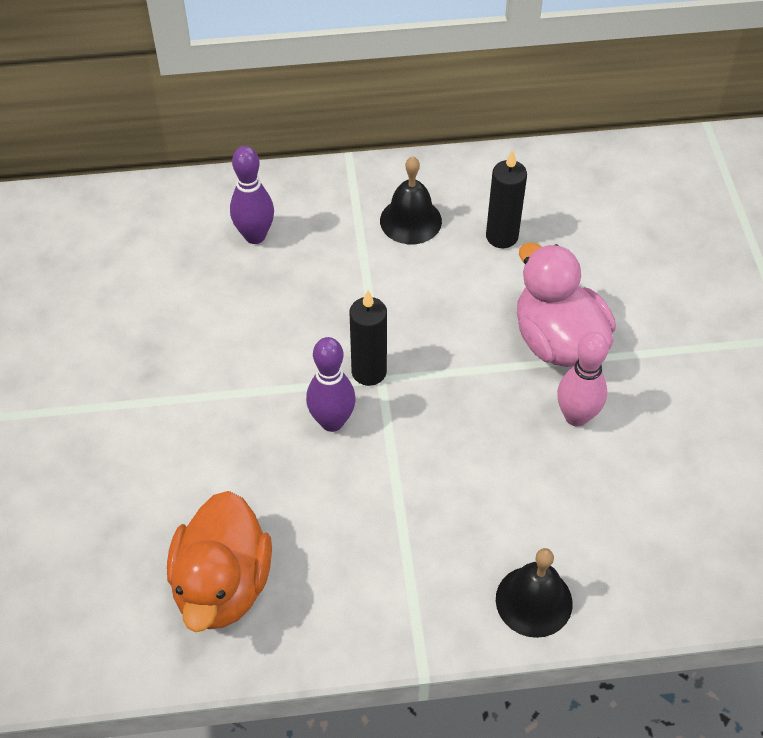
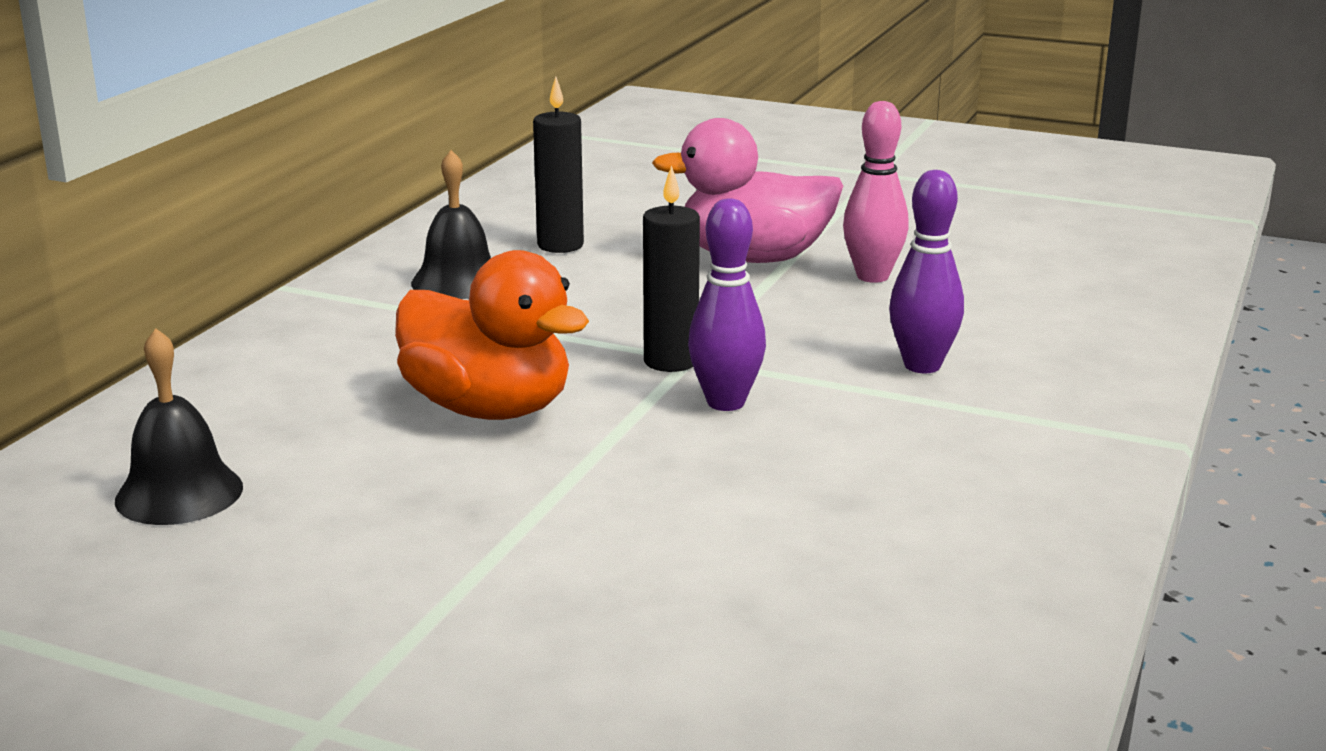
camera: 60 degrees left, 30 degrees down
orange duck [167,491,272,632] -> orange duck moved to [395,250,589,420]
purple bowling pin [230,146,274,244] -> purple bowling pin moved to [889,170,964,373]
black bell [496,548,573,638] -> black bell moved to [115,328,243,525]

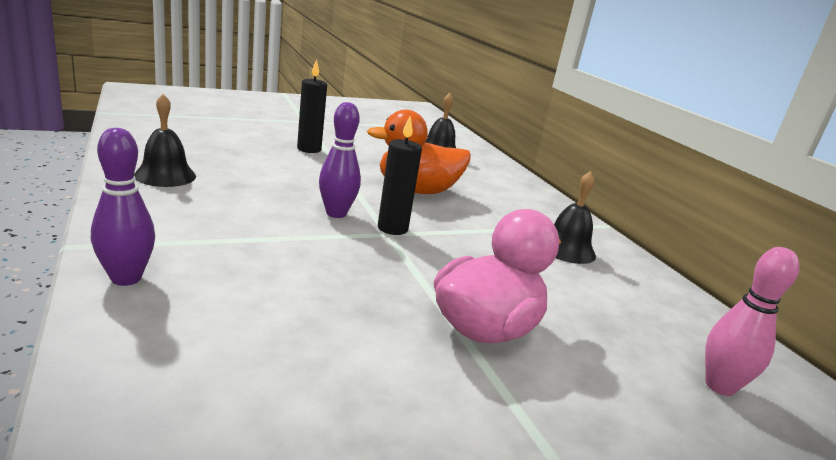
camera: 130 degrees right, 0 degrees up
black candle [533,77,584,253] -> black candle moved to [297,59,327,153]
pink bowling pin [843,101,909,283] -> pink bowling pin moved to [705,247,800,396]
purple bowling pin [889,170,964,373] -> purple bowling pin moved to [91,128,155,286]
none -> black bell [134,94,196,187]

